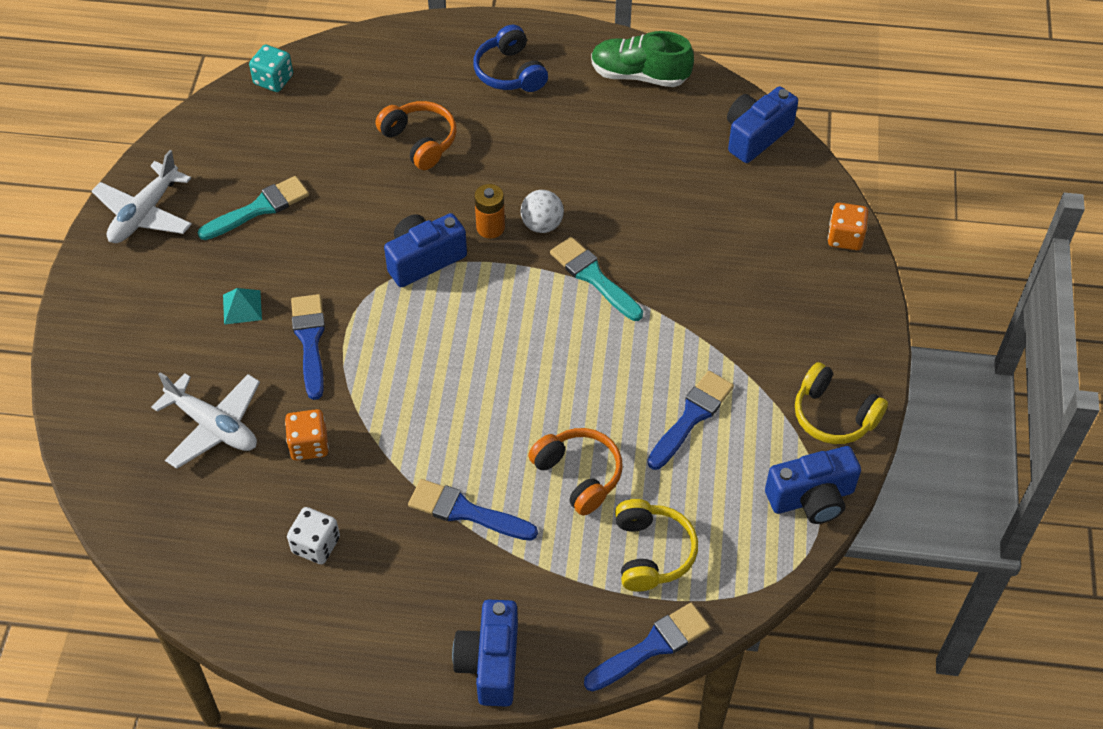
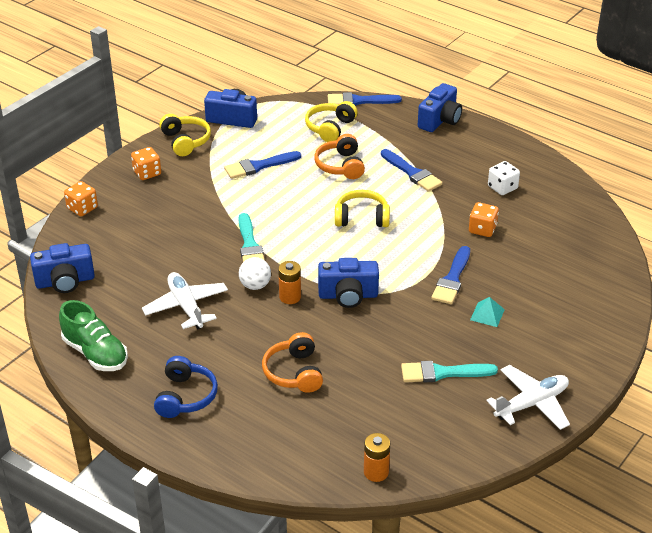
camera: 150 degrees left, 15 degrees down
white plane [151,372,260,469] -> white plane moved to [142,272,228,329]
turquoise dice [249,45,293,92] -> orange battery [364,433,390,482]
none -> orange dice [131,147,161,180]
none -> yellow headphones [335,190,390,227]

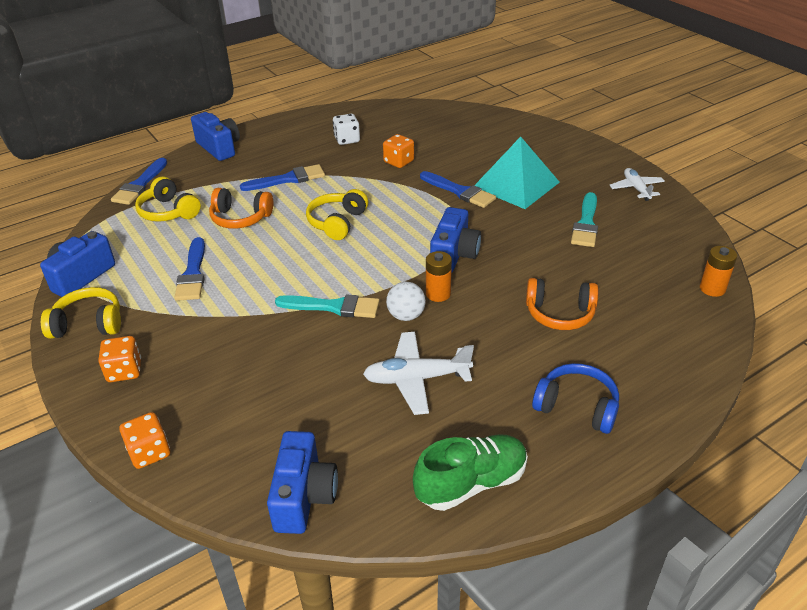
camera: 70 degrees left, 0 degrees up
turquoise pyramid [470,297,505,327] -> turquoise pyramid [474,137,560,209], size x2.37
white plane [486,365,570,430] -> white plane [609,168,665,201], size x0.67

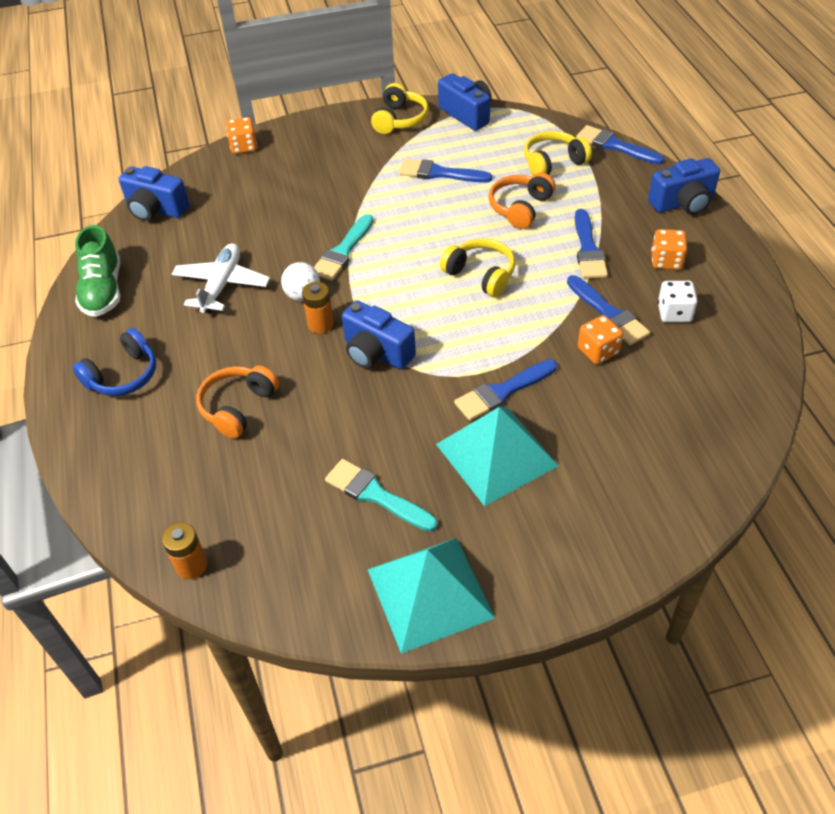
camera: 110 degrees right, 10 degrees up
orange dice [98,336,141,382] -> orange dice moved to [651,229,687,270]
white plane [609,168,665,201] -> turquoise pyramid [368,538,495,654]
none -> blue brush [567,275,650,345]

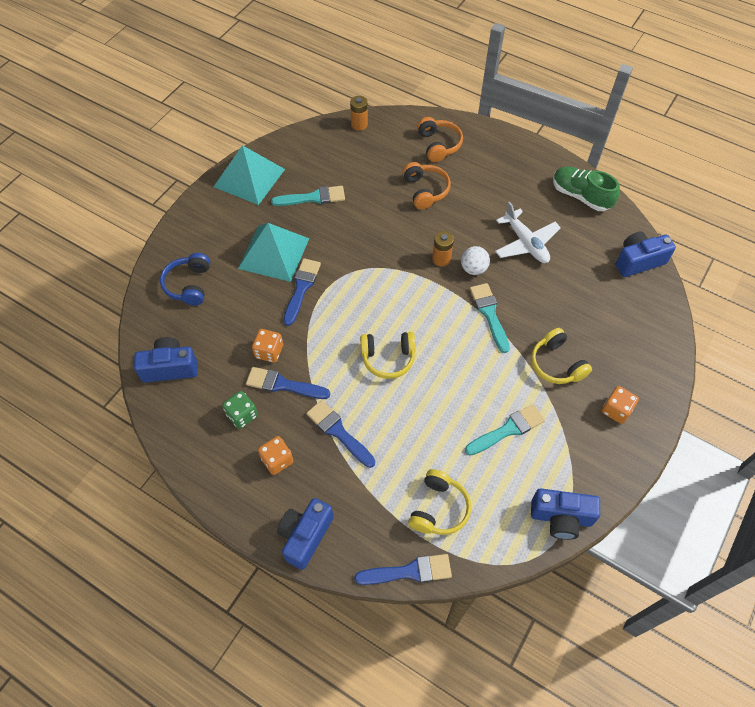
camera: 135 degrees right, 10 degrees up
blue headphones [73,328,156,396] -> blue headphones moved to [160,253,210,306]
orange dice [226,117,257,154] -> orange dice moved to [602,386,639,424]
blue camera [342,300,416,369] -> blue camera moved to [134,337,198,382]
yellow headphones [371,83,429,134] -> yellow headphones moved to [531,328,592,384]
blue brush [399,159,492,183] -> turquoise brush [465,404,545,456]
orange headphones [489,172,556,229] -> orange headphones moved to [417,117,463,162]
white dice [658,281,697,322] -> green dice [222,391,258,429]

